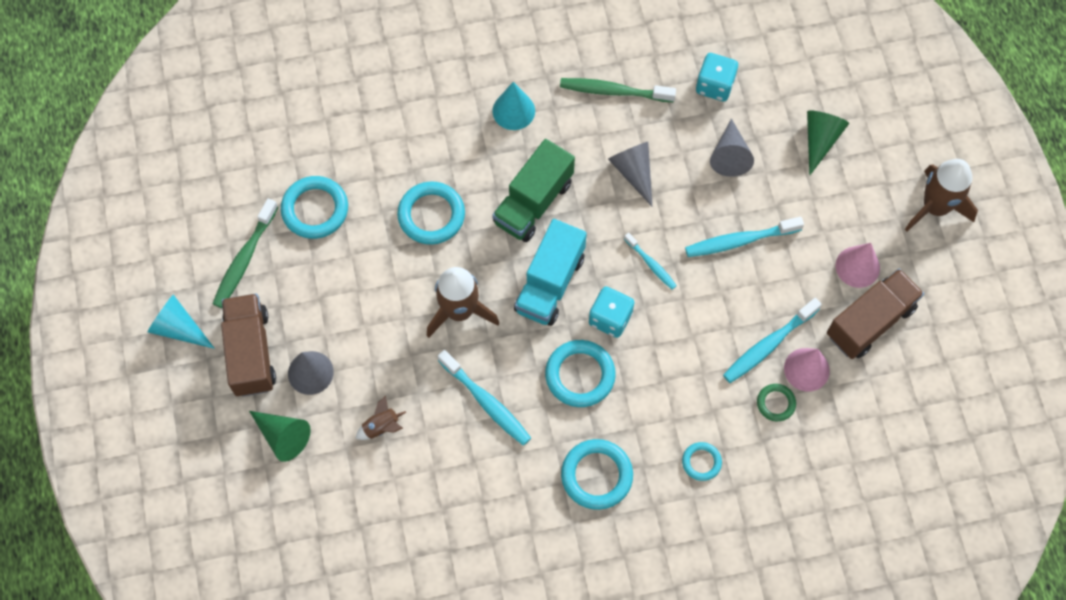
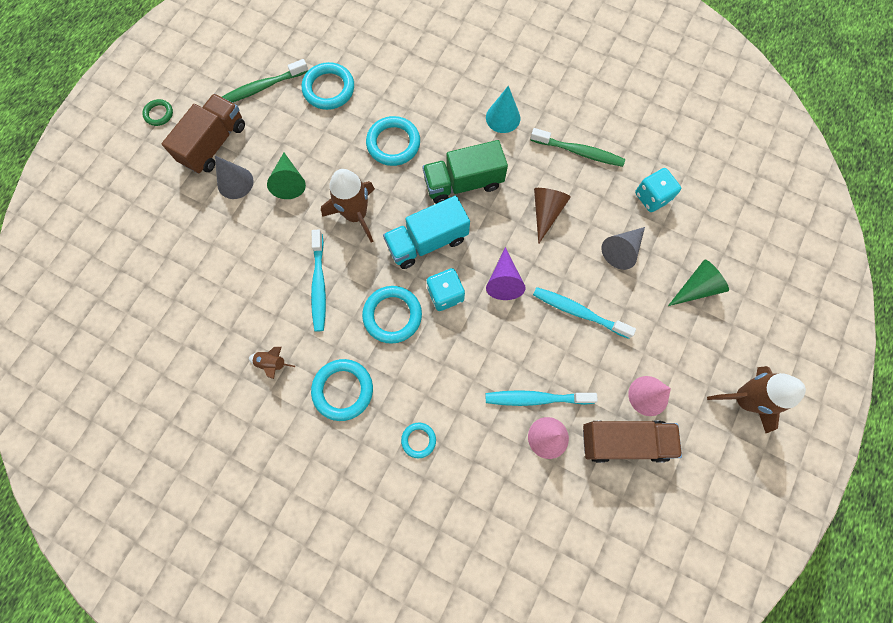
camera: 40 degrees right, 5 degrees up
turquoise cone [147,294,215,349] -> none
green cone [249,411,311,462] -> green cone moved to [267,153,306,199]
brown rocket [355,396,406,440] -> brown rocket moved to [249,347,295,379]
green toothbrush [560,78,676,102] -> green toothbrush turned 150 degrees clockwise [530,128,625,167]
grey cone [608,142,652,206] -> brown cone [534,188,571,244]
turquoise toothbrush [624,233,677,290] -> purple cone [486,247,526,300]
green ring [757,384,796,421] -> green ring moved to [142,99,173,126]

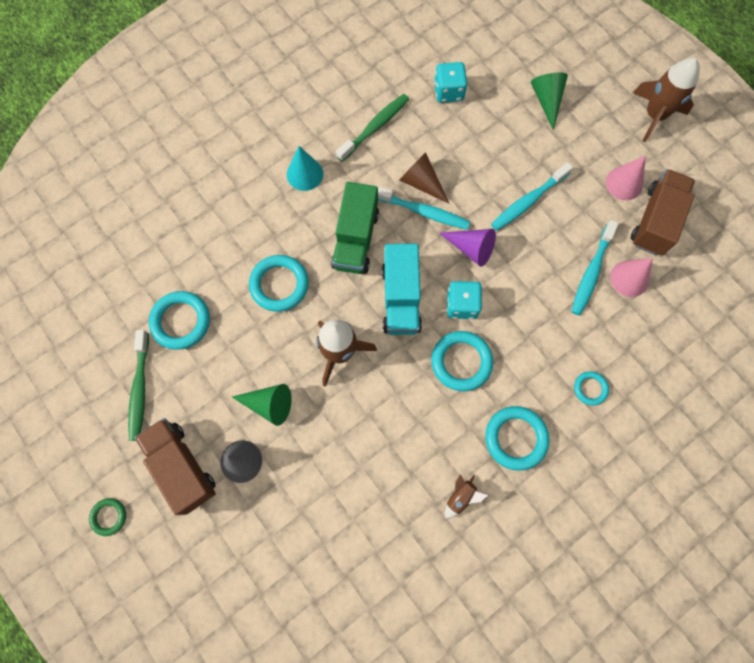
camera: 65 degrees left, 0 degrees up
turquoise toothbrush [311,229,326,332] -> turquoise toothbrush moved to [375,185,470,230]
grey cone [601,227,645,270] -> none

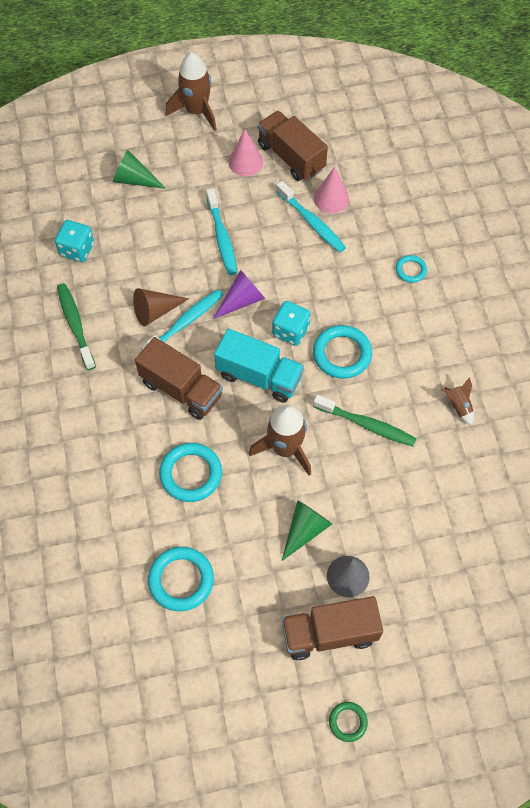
camera: 65 degrees left, 10 degrees down
green toothbrush [128,330,149,441] -> green toothbrush moved to [313,395,417,447]
turquoise cone [287,146,323,191] -> none
green truck [331,182,379,274] -> brown truck [135,337,223,420]
turquoise ring [485,406,549,471] -> none

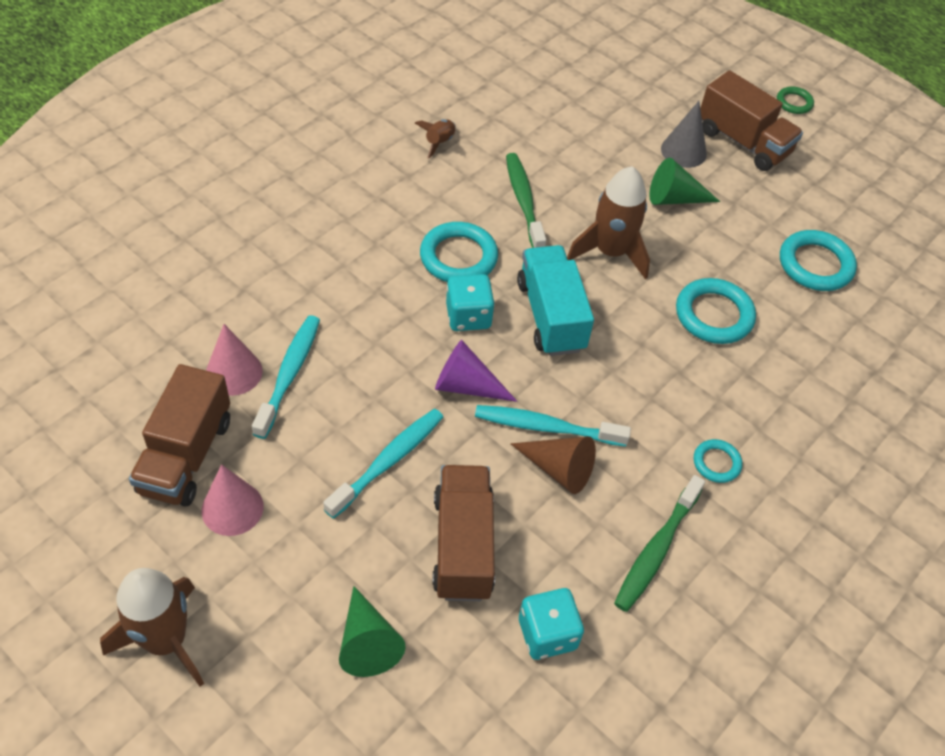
camera: 130 degrees left, 10 degrees down
brown truck [135,337,223,420] -> brown truck moved to [432,465,495,601]
turquoise ring [396,255,427,283] -> turquoise ring moved to [694,439,742,483]

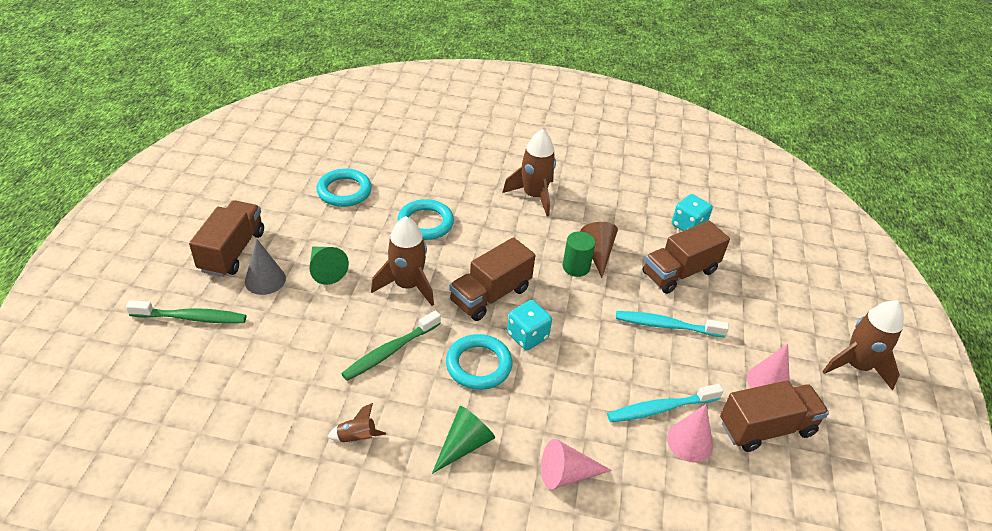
camera: 120 degrees left, 10 degrees down
green cone [339,586,406,677] -> green cone moved to [432,406,495,474]
purple cone [435,340,517,402] -> none
turquoise toothbrush [475,405,631,447] -> green cylinder [563,231,595,277]
turquoise truck [517,245,594,356] -> brown truck [449,237,535,321]
green toothbrush [614,475,705,612] -> green toothbrush moved to [126,300,246,324]
turquoise ring [694,439,742,483] -> brown rocket [502,129,556,216]
green ring [777,87,814,114] -> none
none -> pink cone [541,439,612,490]

